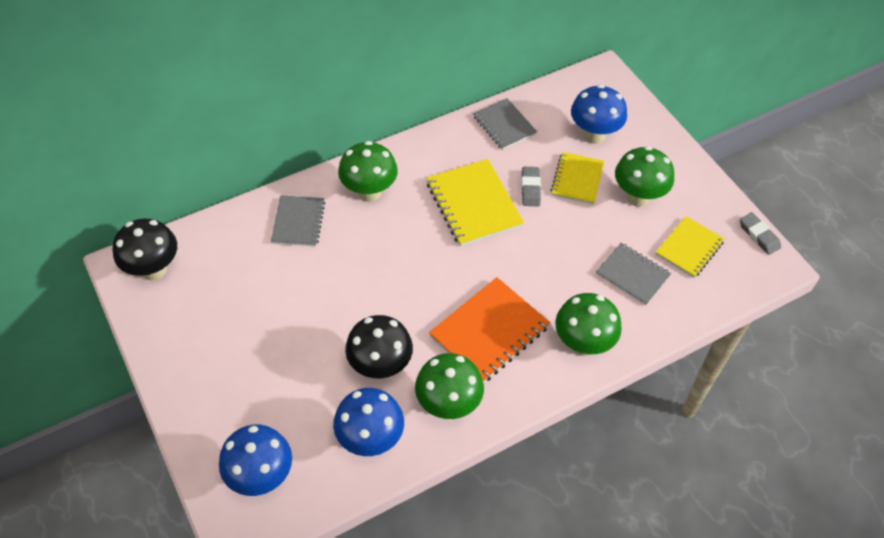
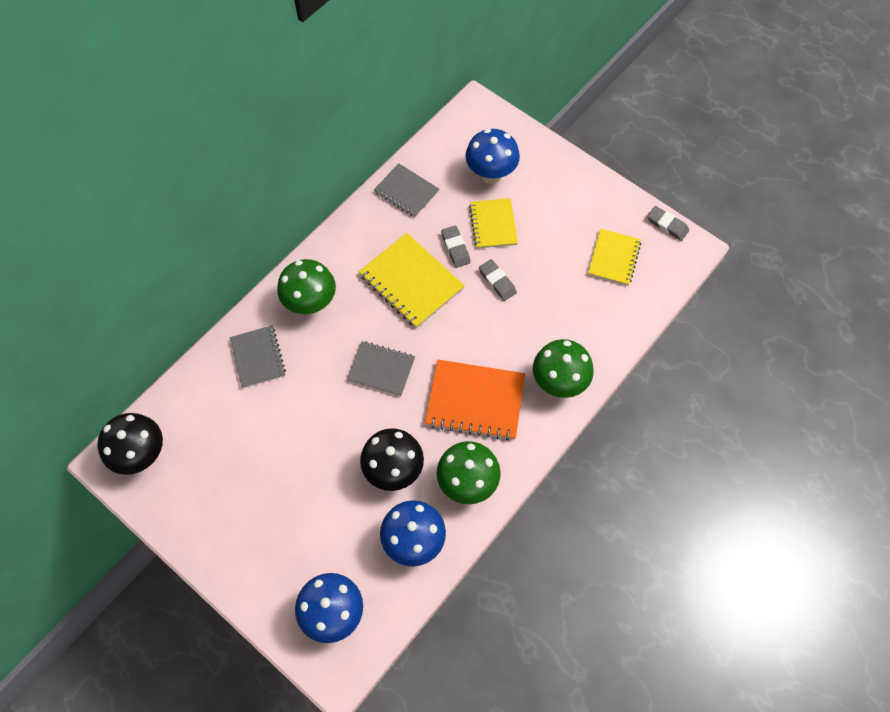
camera: 20 degrees left, 10 degrees up
orange notebook [429,277,550,383] -> orange notebook turned 75 degrees clockwise [425,359,525,440]
grey notebook [596,243,671,305] -> grey notebook moved to [346,341,415,397]
green mushroom [615,146,674,207] -> none
none -> grey eraser [479,259,517,301]

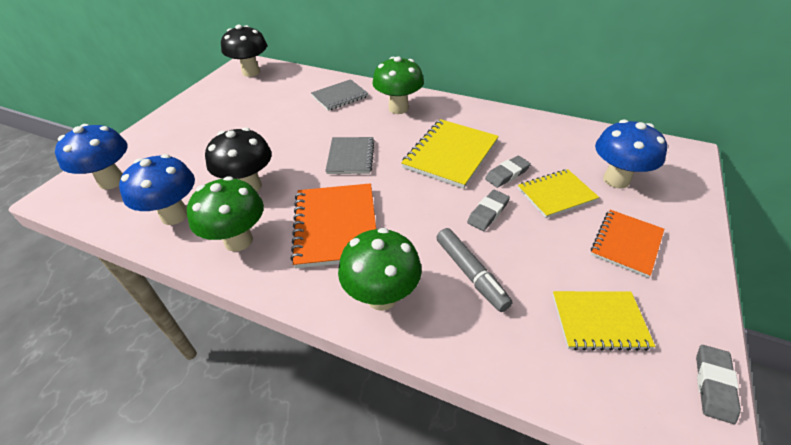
camera: 75 degrees right, 20 degrees down
grey notebook [374,163,439,218] -> none
none -> grey marker [436,228,512,312]
none -> orange notebook [591,210,664,278]

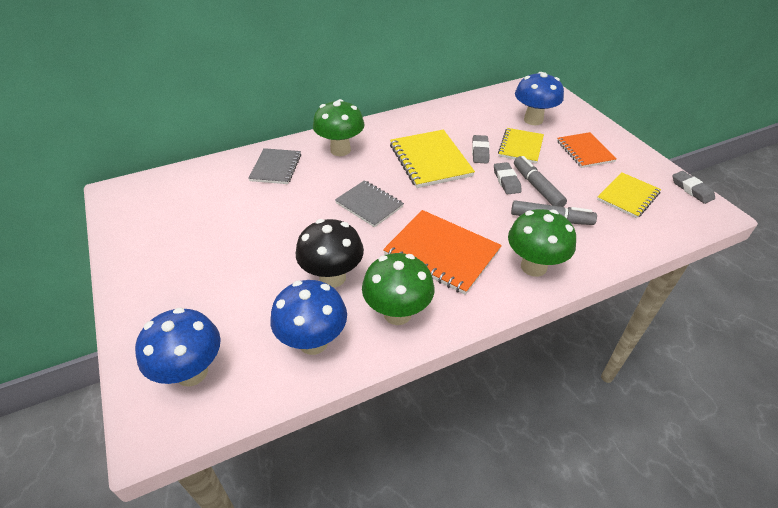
camera: 50 degrees left, 0 degrees up
black mushroom [221,25,267,77] -> none
none -> grey marker [514,156,567,207]

